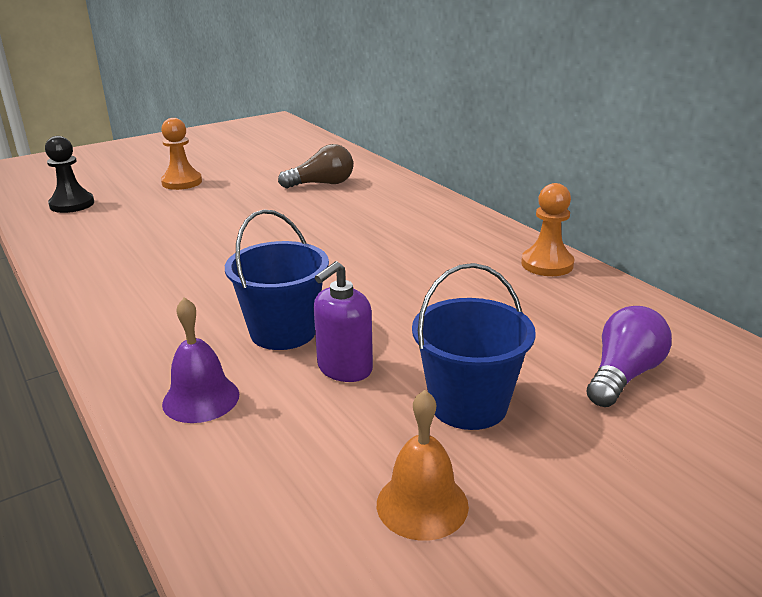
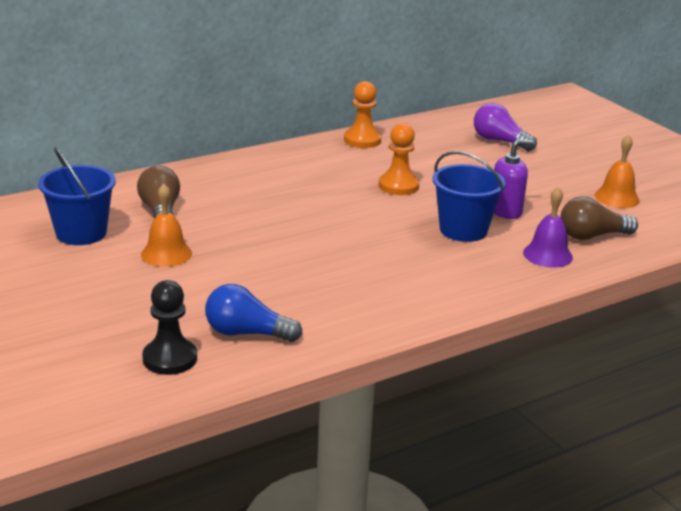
camera: 90 degrees left, 0 degrees up
orange pawn [161,118,202,190] -> orange pawn moved to [379,123,419,195]
purple soap dispenser [314,261,373,382] -> purple soap dispenser turned 60 degrees counterclockwise [494,139,534,219]
blue bucket [412,263,536,430] -> blue bucket moved to [38,147,116,245]
none -> orange bell [141,184,192,267]
none -> blue light bulb [205,284,302,342]
none -> brown light bulb [560,196,638,240]

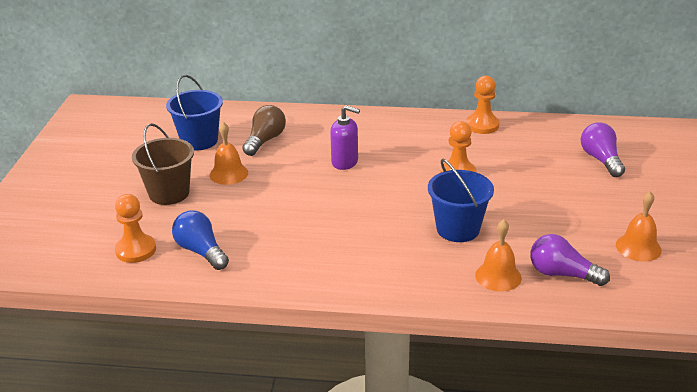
camera: 40 degrees right, 5 degrees up
black pawn [142,280,197,375] -> orange pawn [115,194,156,263]
purple soap dispenser [494,139,534,219] -> purple soap dispenser moved to [330,105,360,170]
purple bell [523,187,573,268] -> orange bell [475,219,522,292]
brown light bulb [560,196,638,240] -> purple light bulb [530,234,610,286]
none -> brown bucket [132,123,194,205]

